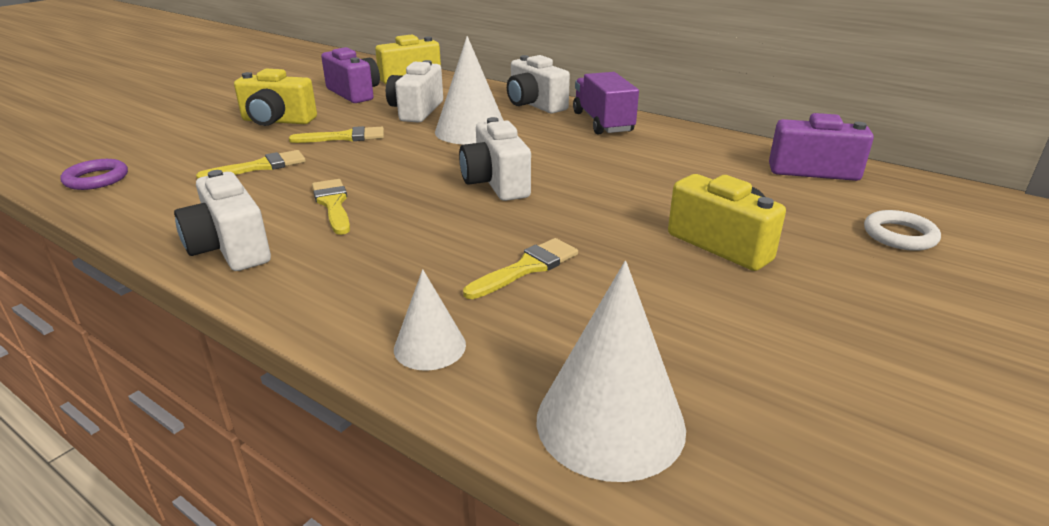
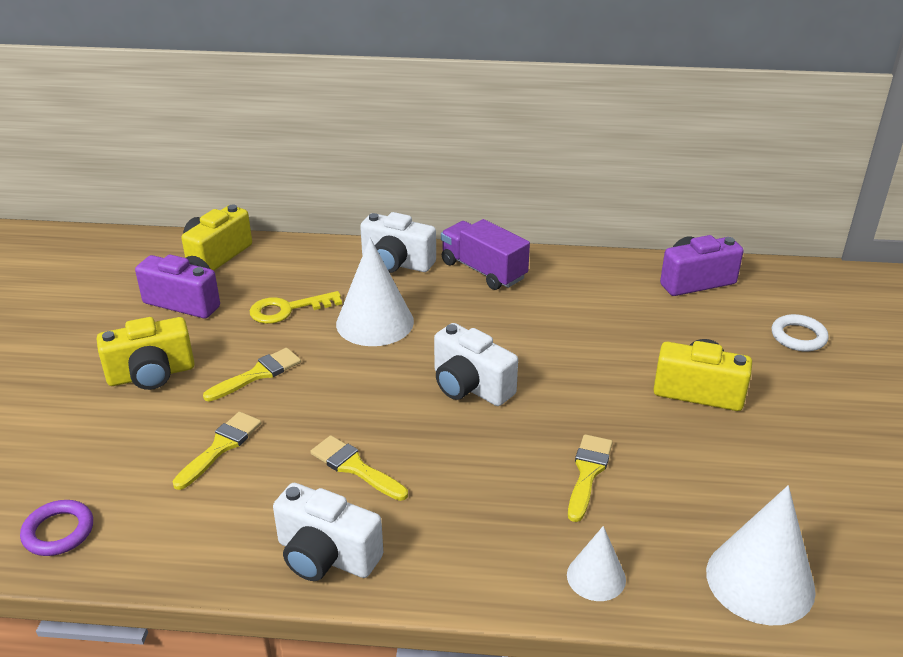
camera: 30 degrees left, 5 degrees up
white camera [386,60,443,123] -> yellow key [250,291,342,324]

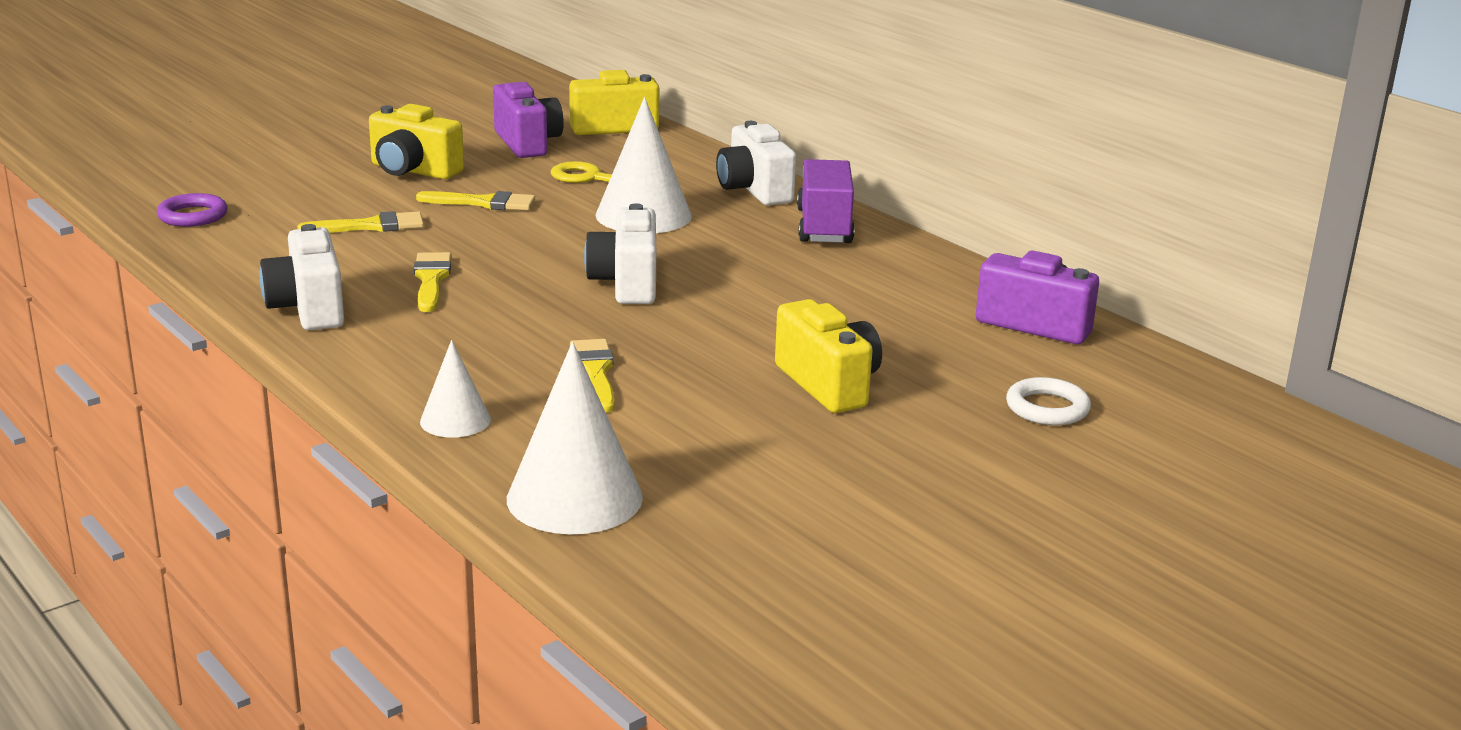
camera: 45 degrees right, 10 degrees down
yellow brush [568,434,613,522] -> yellow brush turned 75 degrees counterclockwise [570,339,615,413]

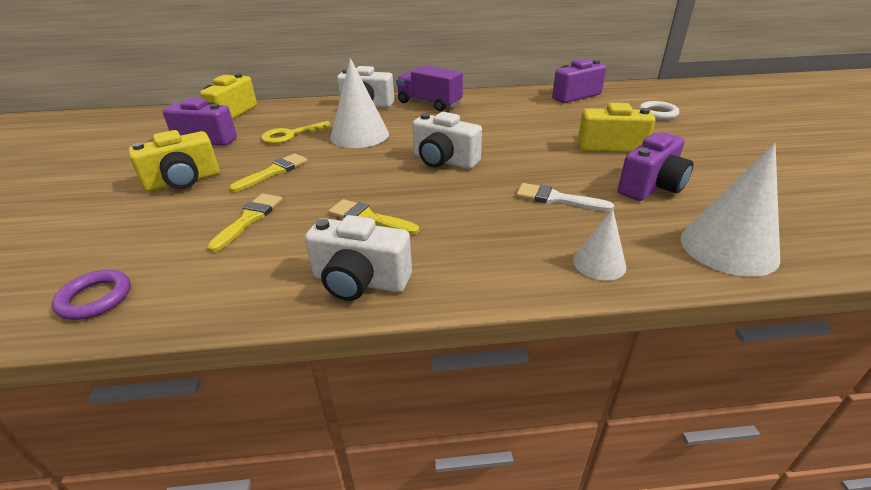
camera: 55 degrees left, 10 degrees up
yellow brush [570,339,615,413] -> white brush [516,183,614,211]
none -> purple camera [618,132,693,201]

